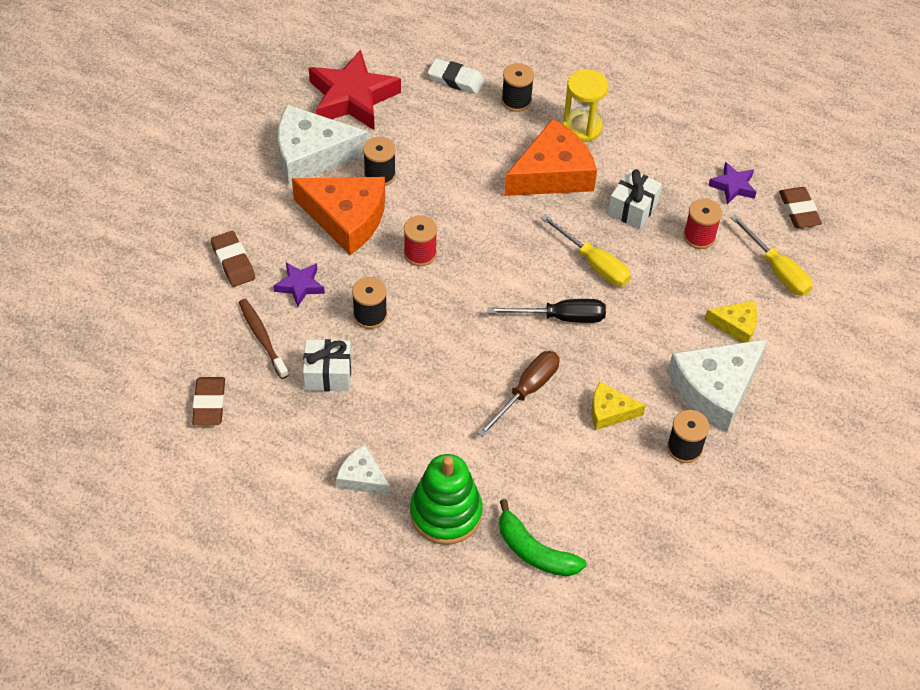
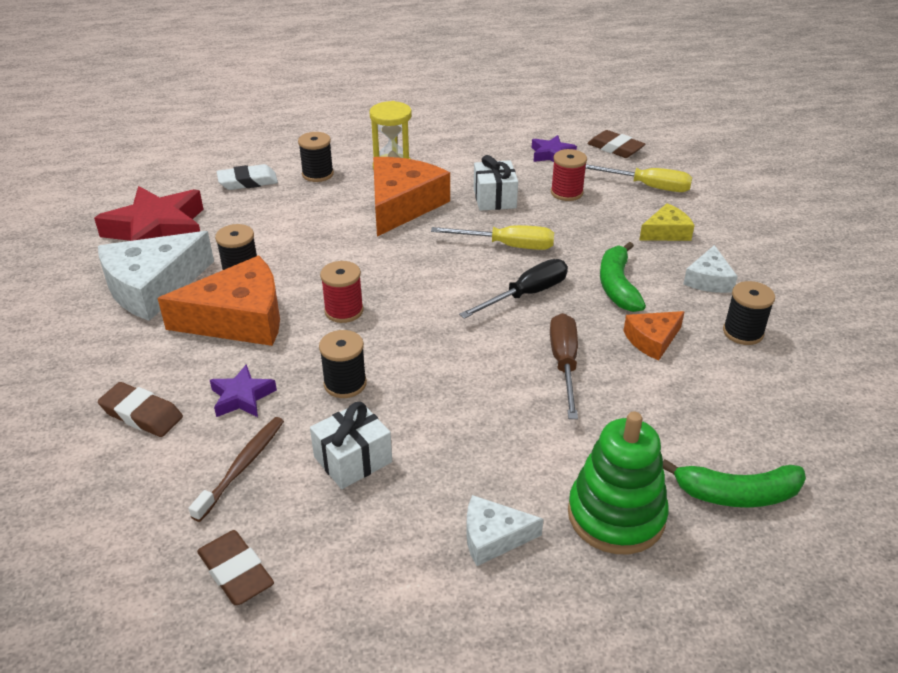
camera: 35 degrees left, 15 degrees down
brown toothbrush [239,299,289,379] -> brown toothbrush turned 90 degrees clockwise [189,417,284,522]
yellow cheese [591,382,646,430] -> orange cheese [624,311,685,360]
white cheese [668,339,768,432] -> white cheese [683,245,738,293], size x0.52
none -> green banana [600,242,646,312]

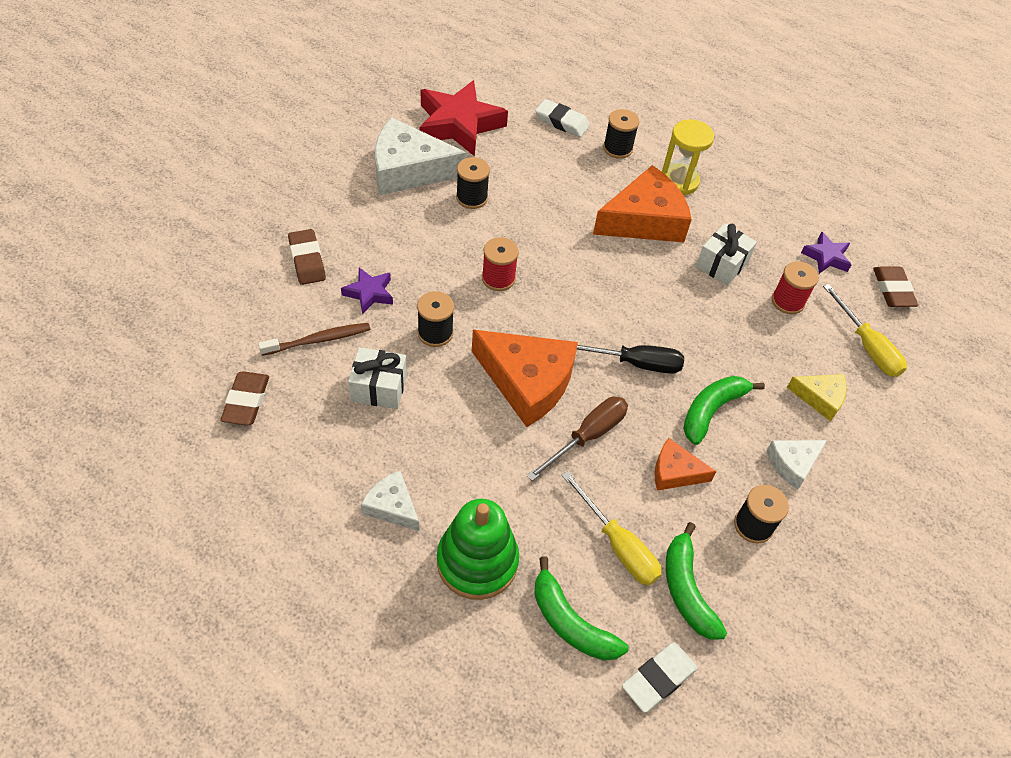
camera: 40 degrees right, 15 degrees up
orange cheese [158,256,280,346] -> orange cheese moved to [472,330,578,427]
yellow screwdriver [431,225,554,250] -> yellow screwdriver moved to [562,471,662,586]
none -> white eraser [622,643,698,713]
none -> green banana [666,522,727,640]

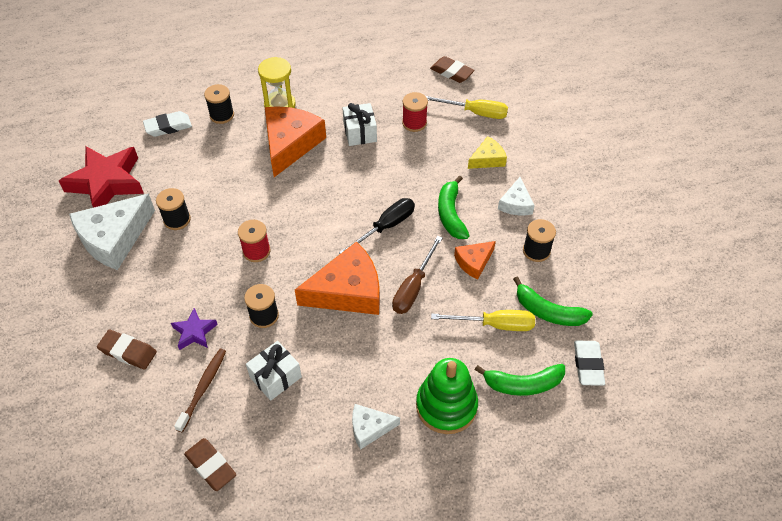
camera: 45 degrees left, 0 degrees up
brown screwdriver [527,396,628,481] -> brown screwdriver turned 150 degrees counterclockwise [392,236,442,314]
purple star [801,232,851,274] -> none

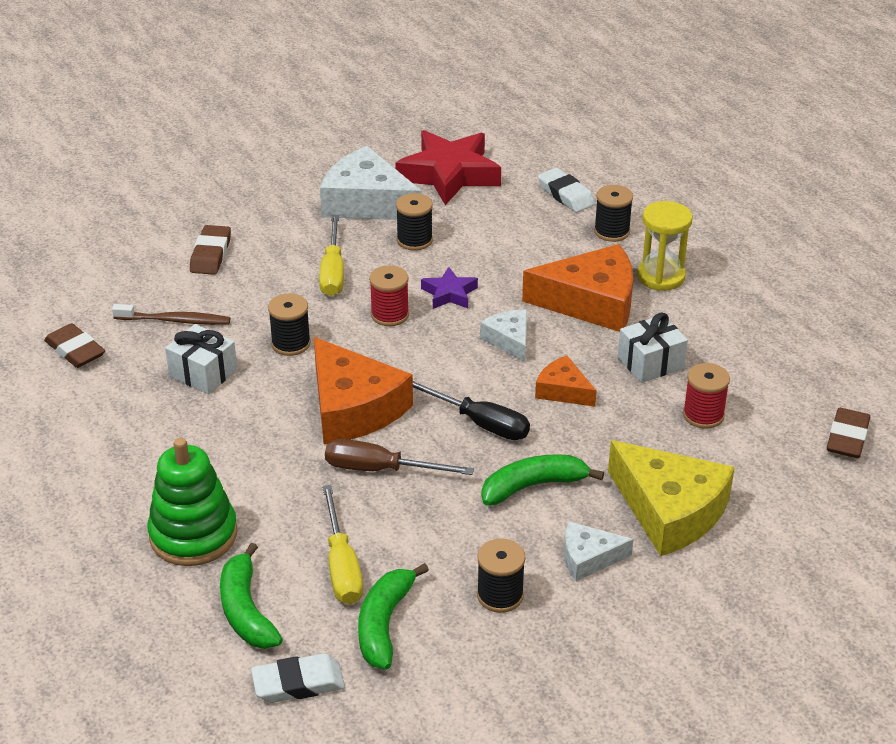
camera: 75 degrees right, 15 degrees down
purple star [171,308,218,350] -> purple star moved to [421,267,478,309]
brown eraser [184,438,236,491] -> brown eraser turned 75 degrees counterclockwise [44,323,105,368]
white cheese [352,404,400,450] -> white cheese moved to [480,310,527,362]
yellow screwdriver [426,96,508,119] -> yellow screwdriver moved to [319,215,344,296]
orange cheese [454,241,496,280] -> orange cheese moved to [535,355,597,407]
yellow cheese [468,136,507,169] -> yellow cheese [608,440,735,556], size x1.92

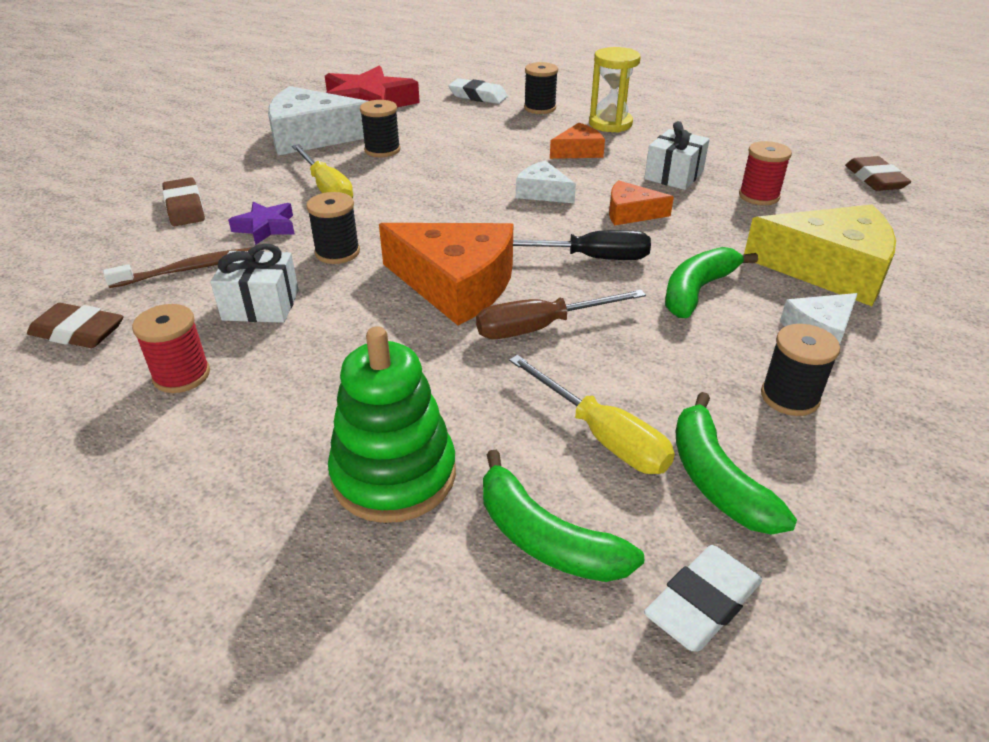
camera: 30 degrees left, 0 degrees up
red spool [369,265,409,326] -> red spool moved to [132,304,210,393]
purple star [421,267,478,309] -> purple star moved to [228,202,294,245]
orange cheese [522,244,633,332] -> orange cheese [550,123,605,159], size x0.52

